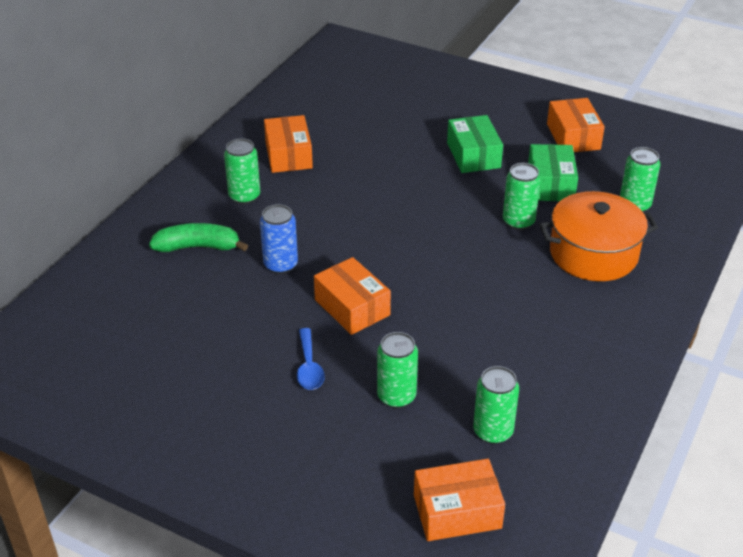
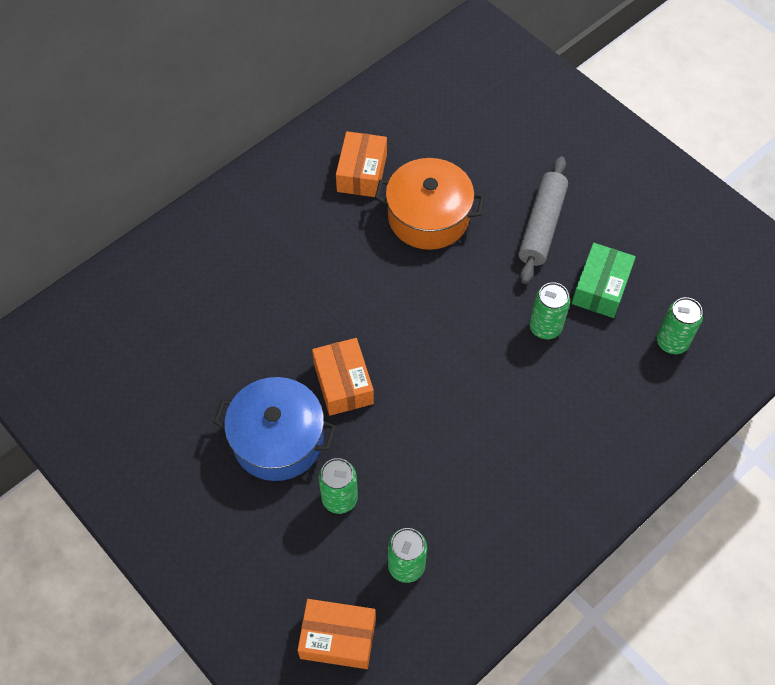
camera: 20 degrees right, 20 degrees up
green banana [149,223,248,252] -> none
green can [224,138,260,204] -> none
blue can [260,204,298,274] -> none
blue spoon [297,328,325,390] -> blue pot [213,377,336,481]
green box [447,115,503,173] -> grey rolling pin [518,156,568,284]
orange pot [539,191,658,281] -> orange pot moved to [375,158,485,250]
orange box [547,98,605,152] -> none

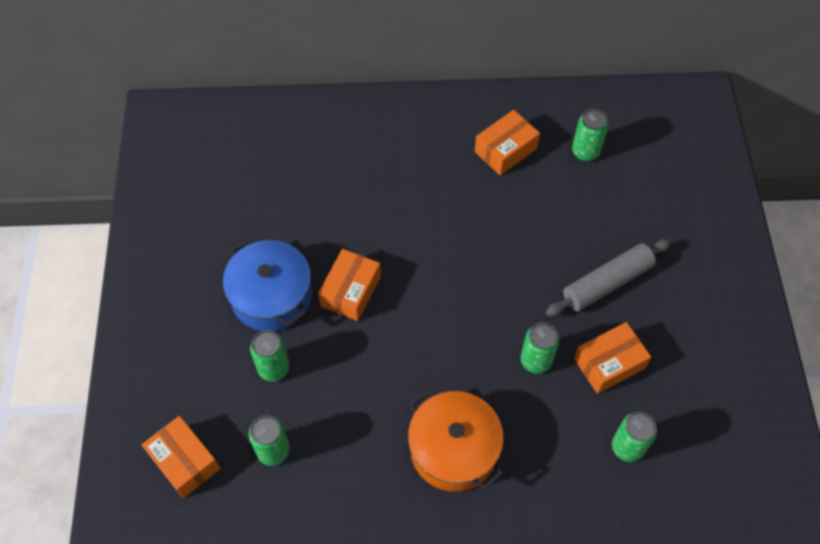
camera: 40 degrees right, 0 degrees up
orange pot [375,158,485,250] -> orange pot moved to [408,389,504,492]
green box [572,243,636,318] -> orange box [574,322,651,394]
none -> green can [572,108,609,161]

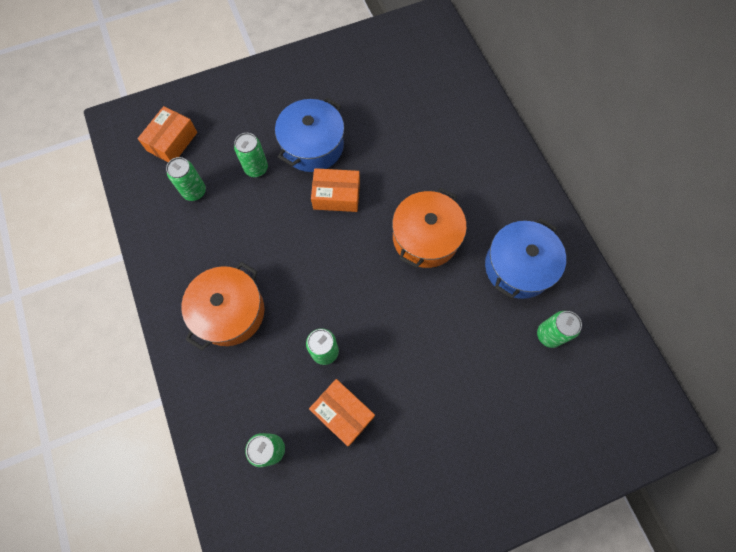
camera: 70 degrees right, 10 degrees up
orange box [475,110,540,176] -> blue pot [485,218,566,299]
grey rolling pin [546,239,671,317] -> none
none -> orange pot [392,188,467,268]

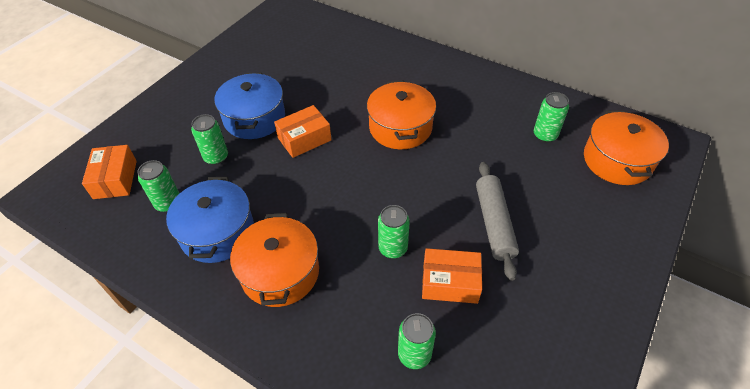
camera: 35 degrees left, 20 degrees down
blue pot [485,218,566,299] -> blue pot moved to [166,177,254,263]
none -> grey rolling pin [476,162,519,281]
none -> orange pot [584,110,669,185]

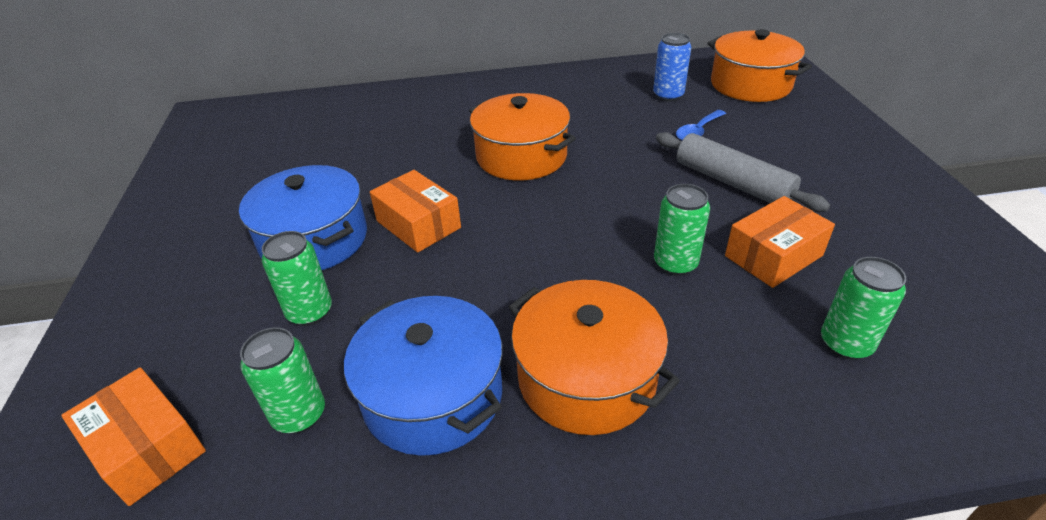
camera: 40 degrees left, 10 degrees down
orange box [274,105,331,158] -> orange box turned 60 degrees counterclockwise [370,170,461,253]
green can [534,92,569,143] -> blue can [653,33,691,102]
none -> blue spoon [676,110,726,140]

